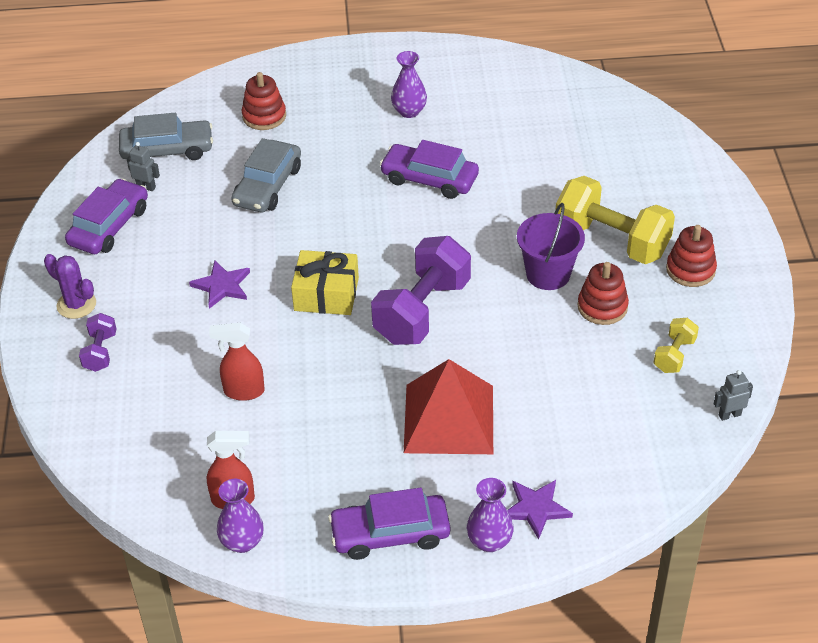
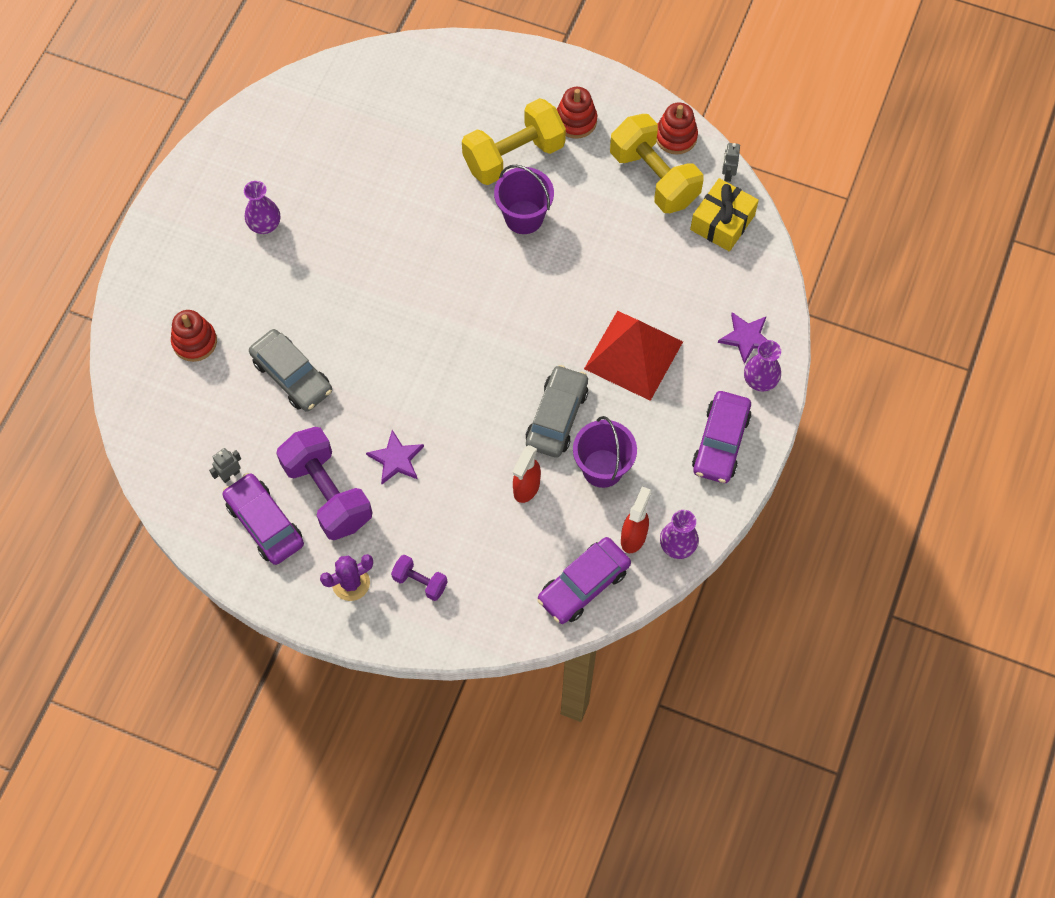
camera: 65 degrees left, 20 degrees up
grey car [119,113,213,160] -> grey car moved to [526,365,588,458]
yellow gift [291,250,359,315] -> yellow gift moved to [690,178,759,252]
purple dumbbell [371,236,471,345] -> purple dumbbell moved to [276,427,372,540]
purple car [380,140,479,199] -> purple car moved to [537,537,631,624]
red stacking toy [578,262,629,325] -> red stacking toy moved to [656,103,698,155]
yellow dumbbell [654,318,699,373] -> yellow dumbbell [610,114,703,213], size x2.07
none -> purple bucket [573,416,637,488]

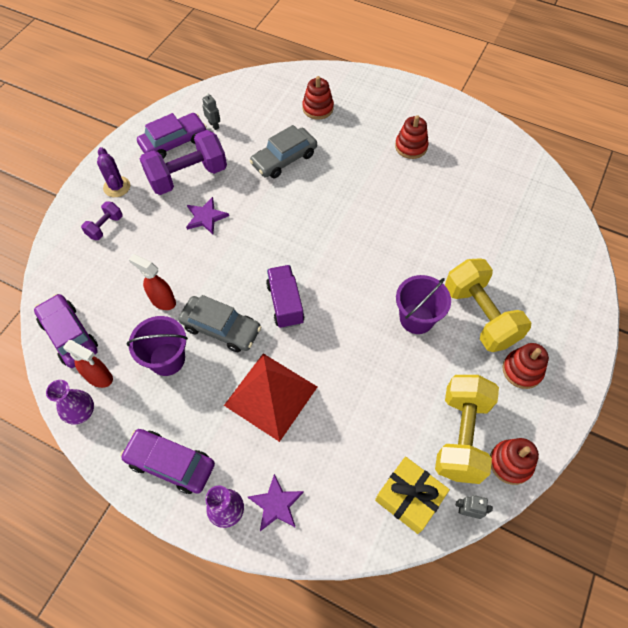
camera: 95 degrees right, 5 degrees down
purple vase [244,181,280,234] -> red stacking toy [395,115,429,159]
yellow dumbbell [610,114,703,213] -> yellow dumbbell turned 45 degrees counterclockwise [435,375,499,484]
none -> purple truck [266,265,304,329]

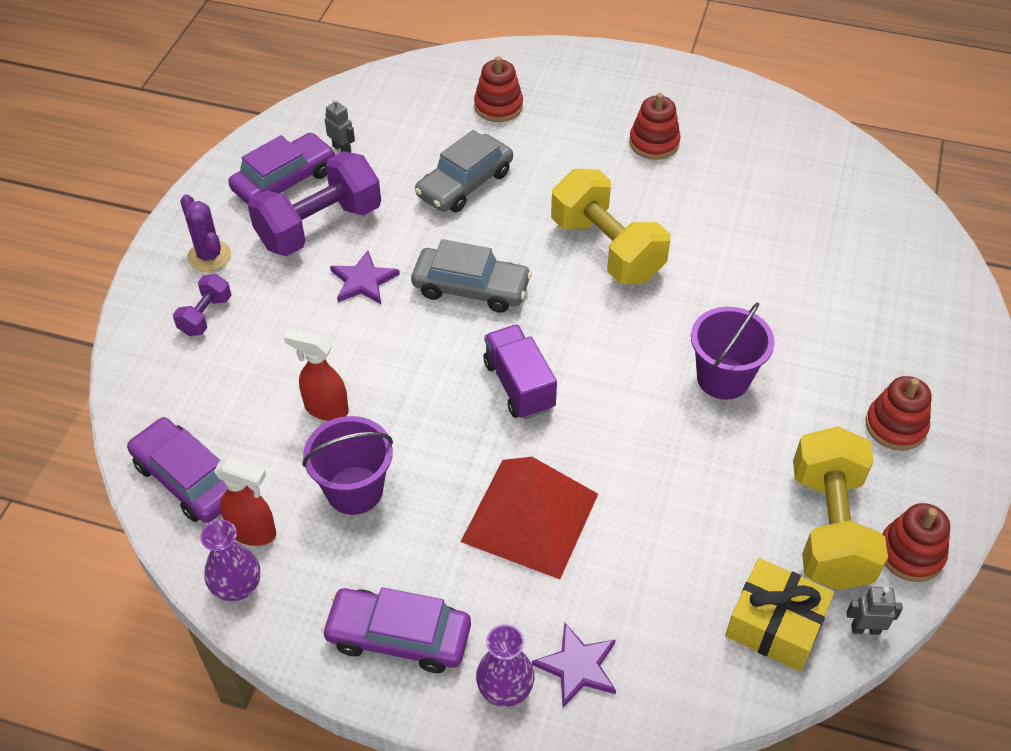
camera: 10 degrees left, 10 degrees down
grey car [178,295,261,352] -> grey car moved to [411,239,532,313]
yellow dumbbell [445,258,531,352] -> yellow dumbbell moved to [551,169,670,284]

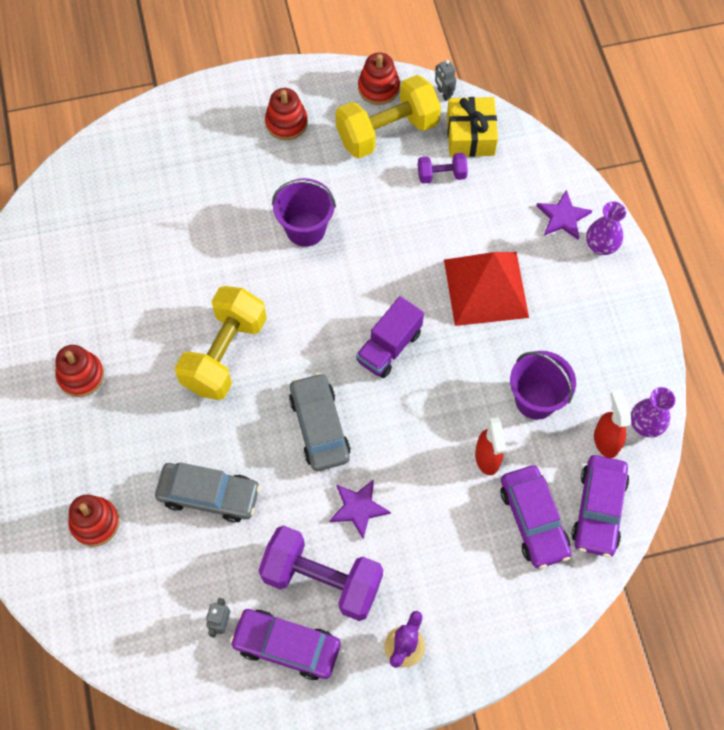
camera: 120 degrees left, 15 degrees up
purple dumbbell [173,274,231,336] -> purple dumbbell moved to [418,153,468,184]
purple car [321,587,471,673] -> purple car moved to [501,465,571,569]

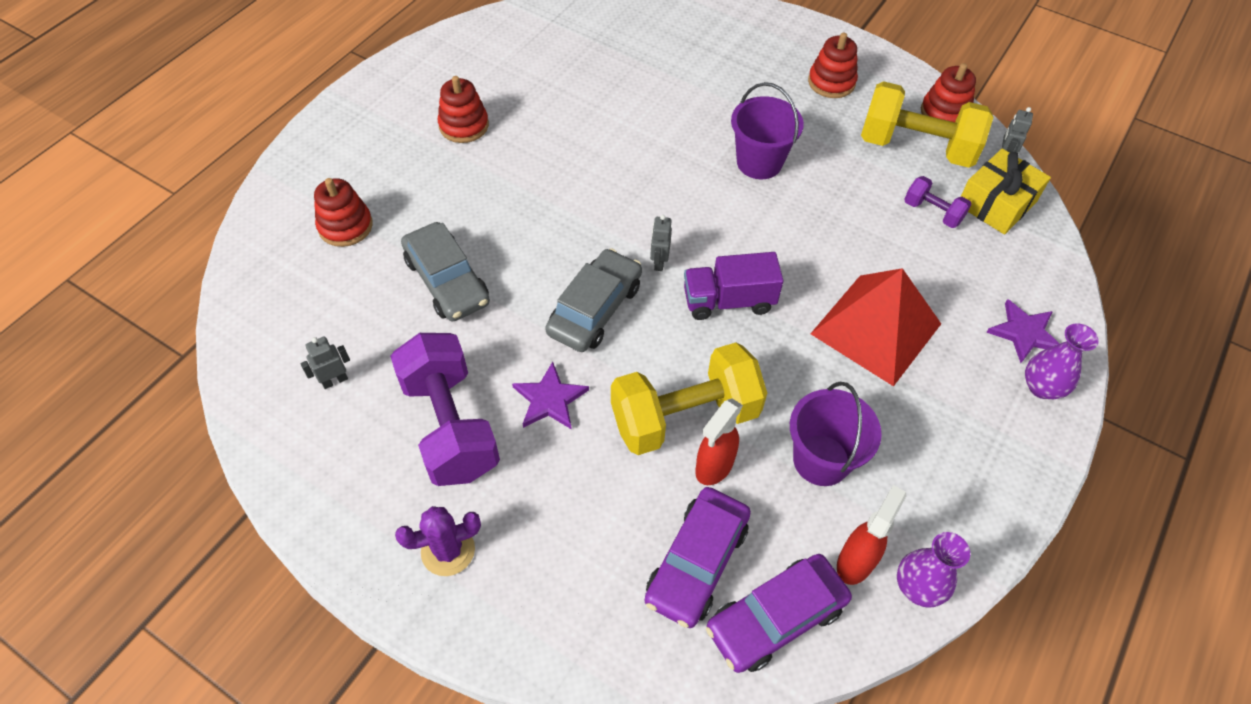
camera: 45 degrees right, 10 degrees down
yellow dumbbell [175,286,267,400] -> yellow dumbbell moved to [611,343,767,455]
purple car [230,609,341,680] -> none
none -> grey robot [650,215,672,271]

